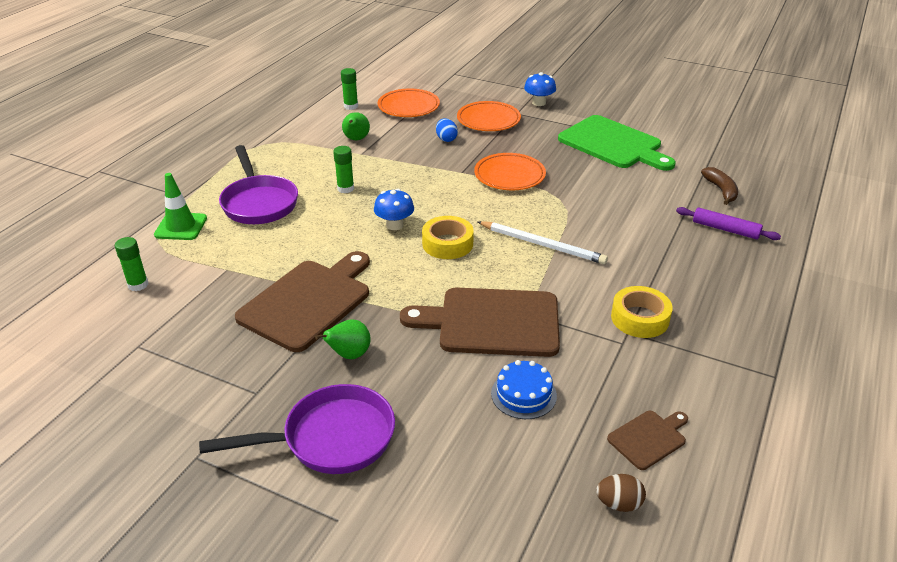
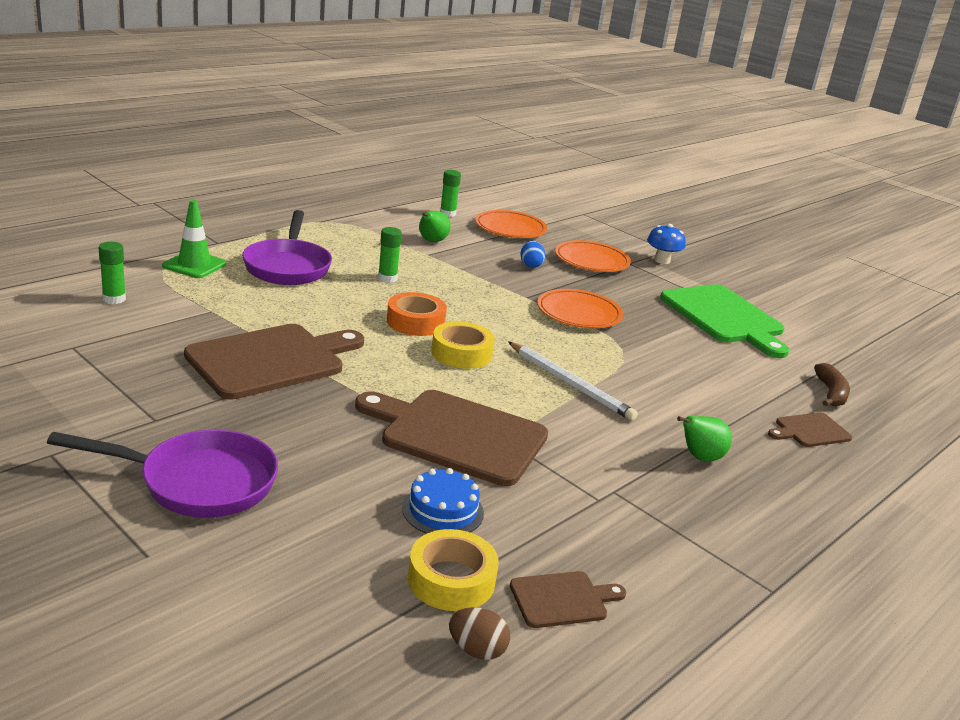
camera: 15 degrees right, 10 degrees down
green pear [315,319,371,359] -> green pear moved to [677,416,732,462]
blue mushroom [374,189,414,230] -> orange tape [387,292,447,336]
yellow tape [611,286,673,338] -> yellow tape moved to [408,529,499,611]
purple rolling pin [676,207,781,240] -> brown cutting board [768,412,852,447]

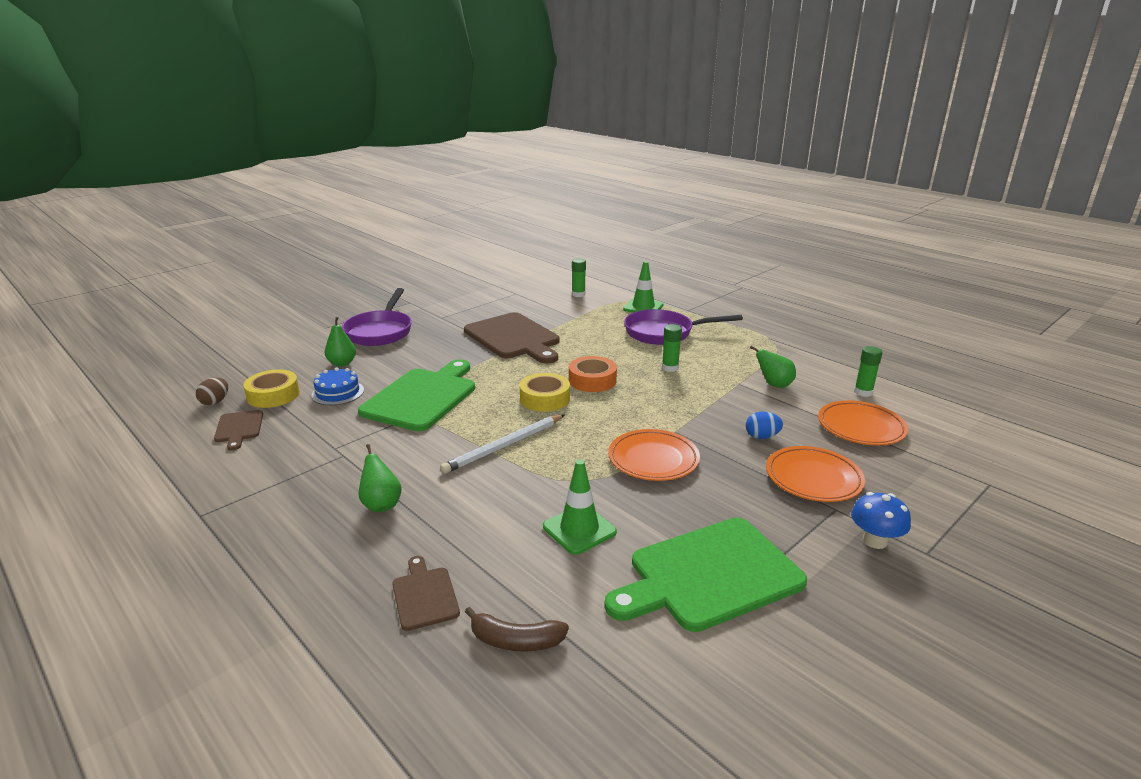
camera: 95 degrees right, 0 degrees up
brown cutting board [355,390,548,486] -> green cutting board [358,359,475,431]
none -> green pear [325,317,356,367]
none -> green traffic cone [543,460,617,555]

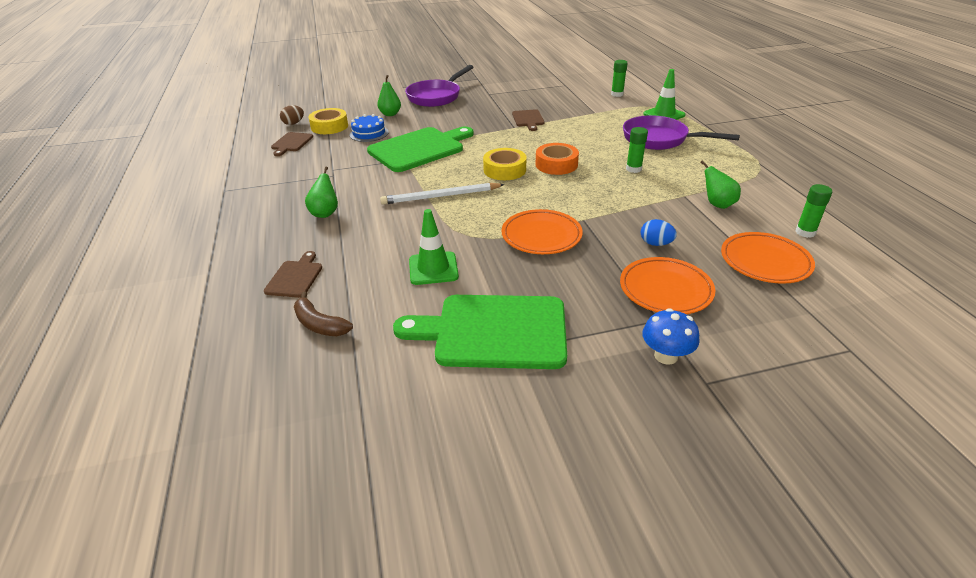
camera: 30 degrees right, 10 degrees up
brown cutting board [464,312,560,364] -> brown cutting board [512,109,544,131], size x0.48

